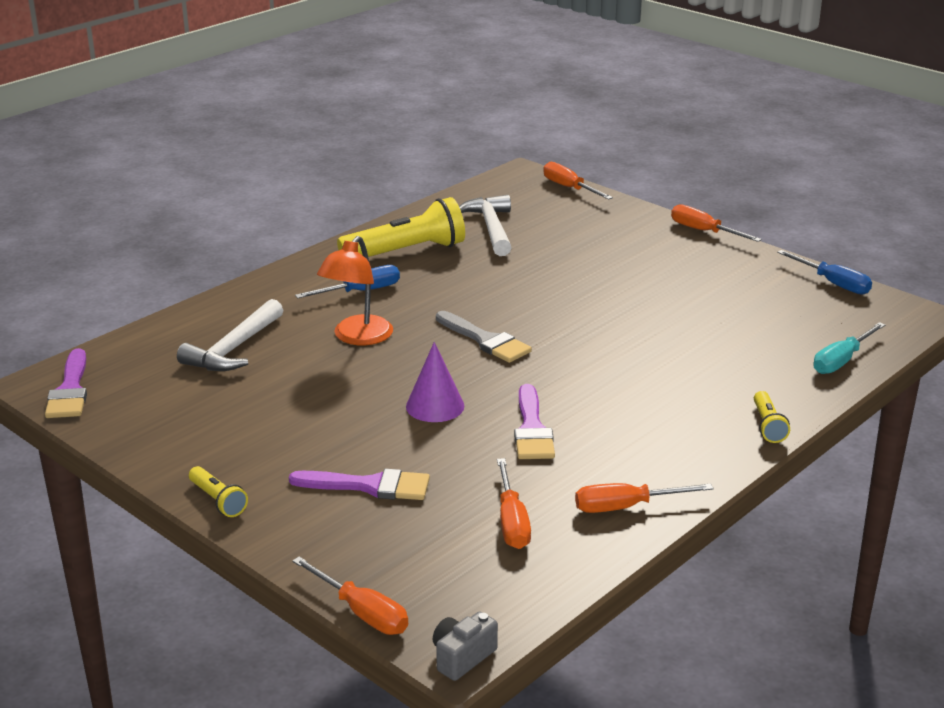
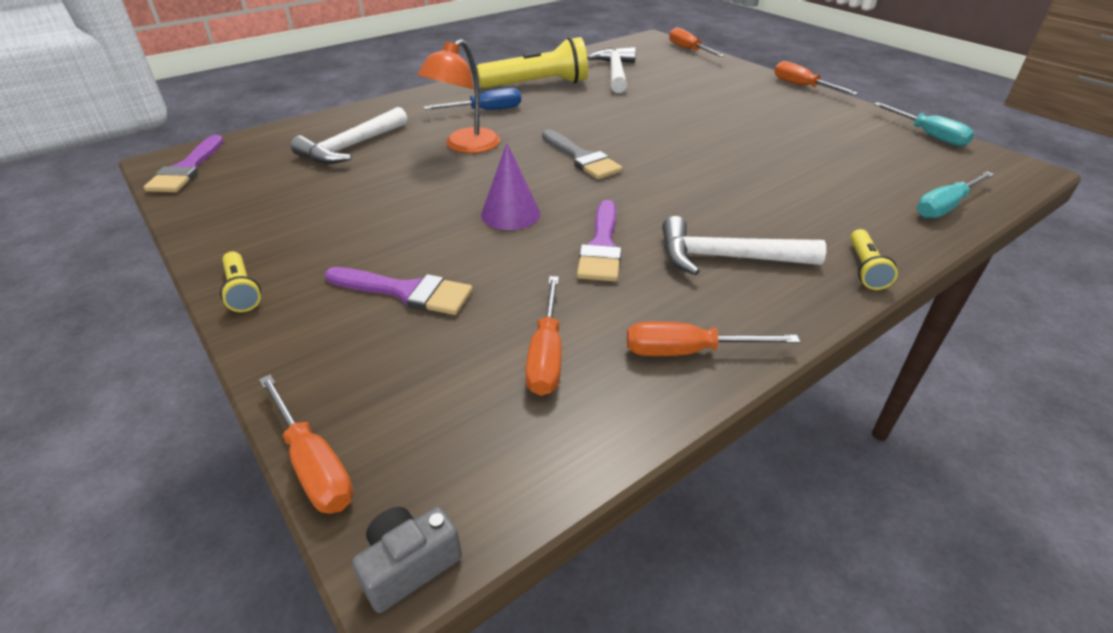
camera: 10 degrees right, 10 degrees up
blue screwdriver [777,250,872,295] -> turquoise screwdriver [874,102,974,147]
none -> white hammer [662,216,826,275]

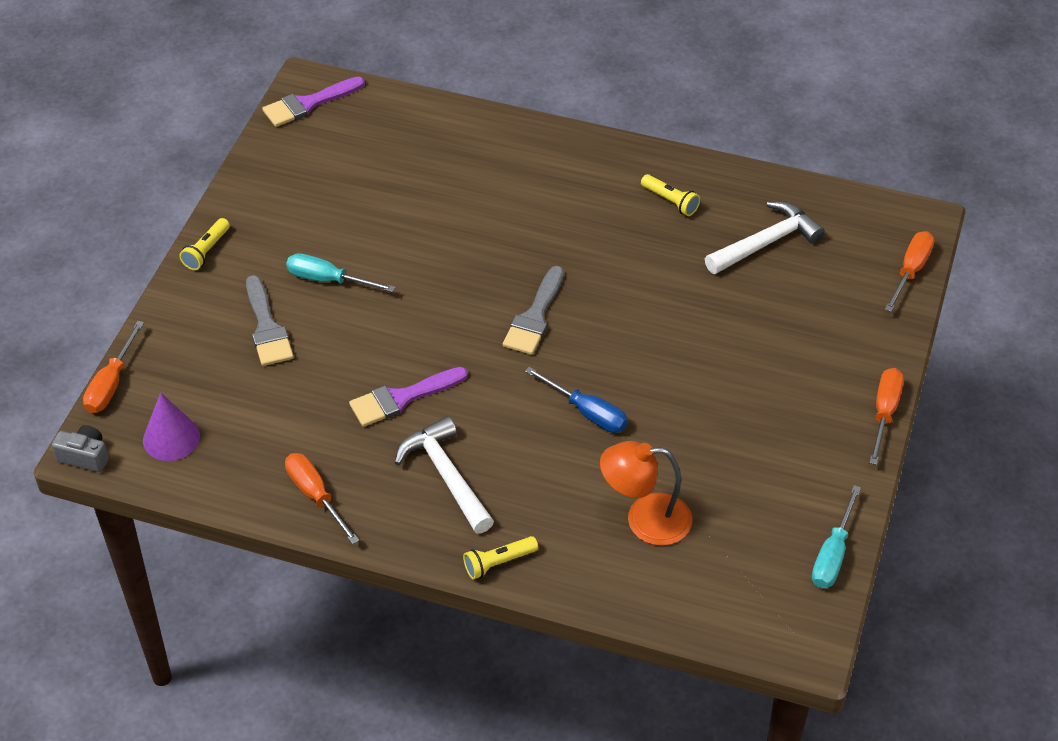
camera: 55 degrees right, 10 degrees up
white hammer [291,107,408,164] -> none
purple brush [325,267,473,315] -> grey brush [246,275,294,366]
orange lamp [417,39,500,153] -> orange lamp moved to [600,441,692,546]
blue screwdriver [423,88,521,110] -> blue screwdriver moved to [525,367,628,433]
yellow flashlight [477,37,588,88] -> yellow flashlight [641,174,700,216], size x0.48
purple cone [481,143,540,230] -> purple cone moved to [143,393,200,461]
orange screwdriver [525,276,562,396] -> none
turquoise screwdriver [917,171,994,218] -> turquoise screwdriver moved to [286,253,396,292]

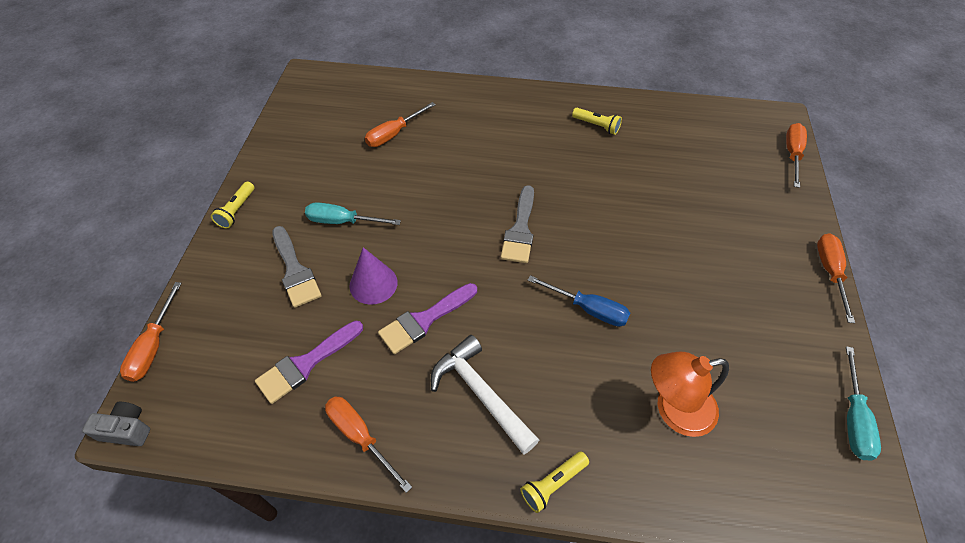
camera: 10 degrees left, 5 degrees up
purple cone [143,393,200,461] -> purple cone moved to [349,247,398,305]
purple brush [262,77,365,127] -> purple brush moved to [255,321,363,404]
white hammer [705,201,825,274] -> none
none -> orange screwdriver [365,102,436,147]

